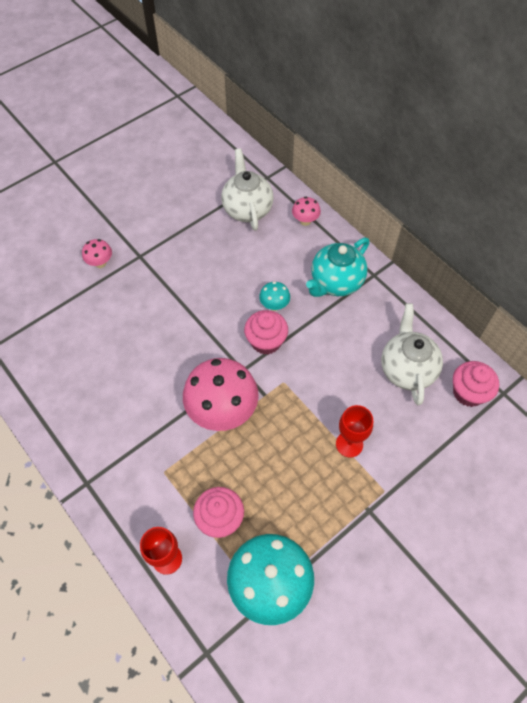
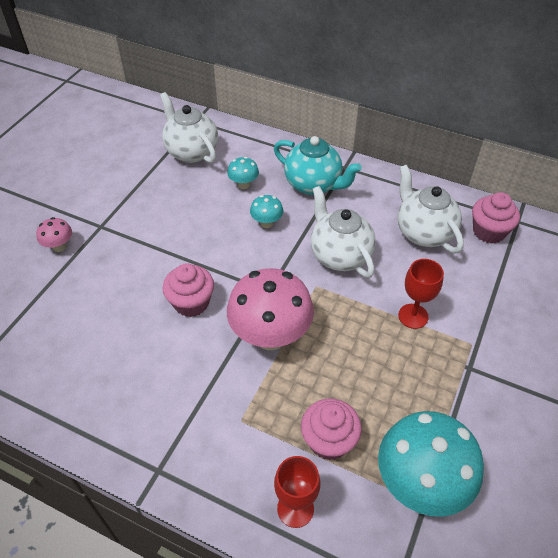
camera: 25 degrees left, 10 degrees down
pink cupcake [244,310,288,355] -> pink cupcake moved to [162,264,214,317]
pink mushroom [292,197,321,226] -> none
turquoise teapot [306,238,369,297] -> turquoise teapot turned 75 degrees counterclockwise [274,136,362,195]
none -> turquoise mushroom [227,157,259,189]
none -> white teapot [311,186,376,278]

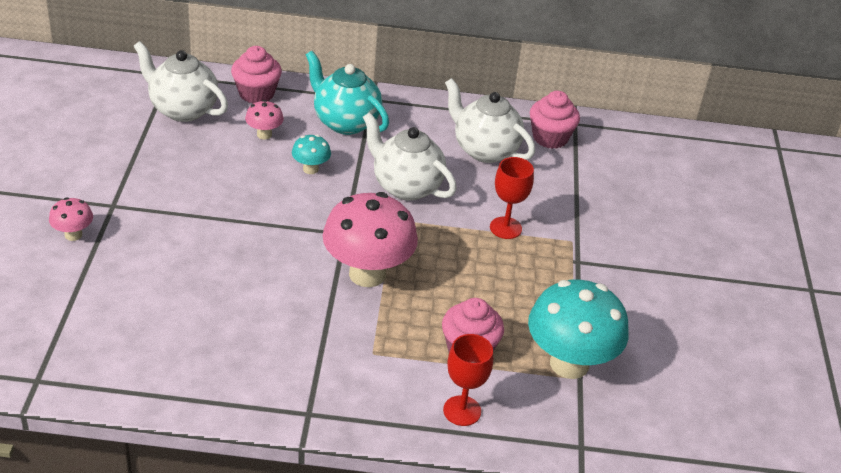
camera: 25 degrees left, 10 degrees down
pink cupcake [162,264,214,317] -> pink cupcake moved to [231,46,282,104]
turquoise mushroom [227,157,259,189] -> pink mushroom [245,100,284,140]
turquoise teapot [274,136,362,195] -> turquoise teapot turned 150 degrees counterclockwise [306,51,389,135]

